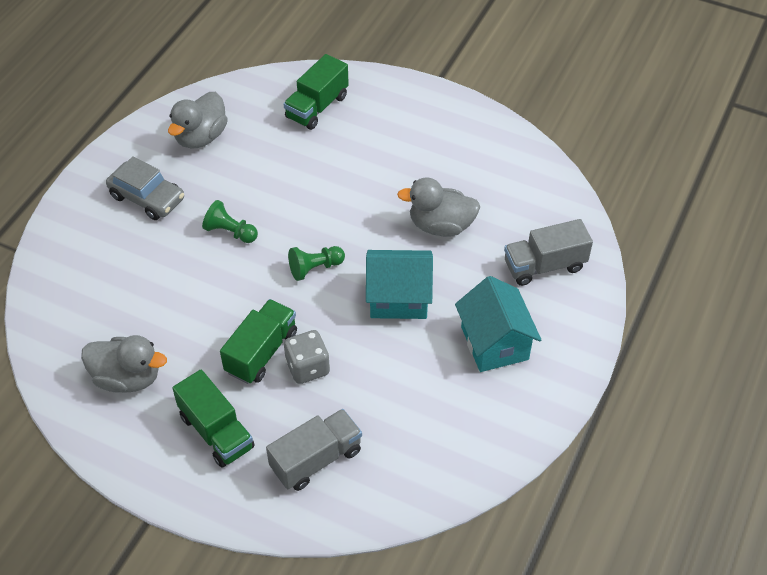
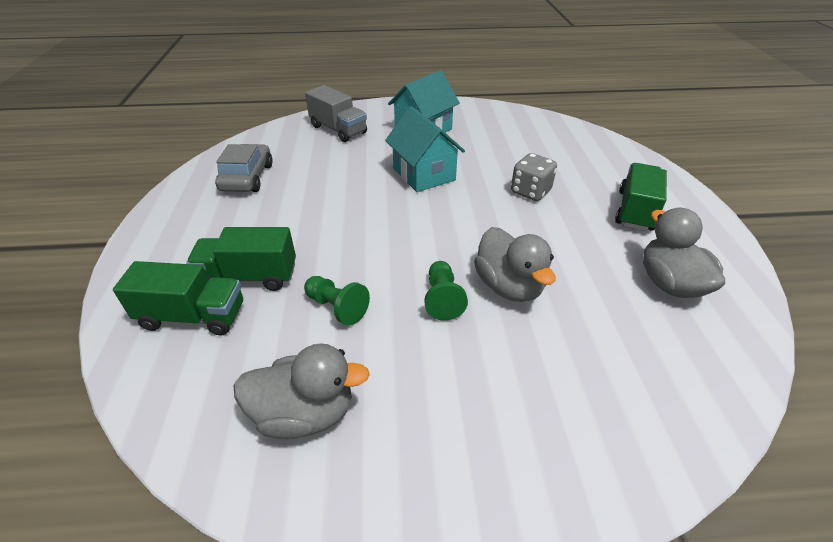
camera: 120 degrees left, 10 degrees down
grey car [106,156,184,220] -> grey car moved to [215,144,273,192]
green truck [220,299,297,384] -> green truck moved to [186,227,296,291]
grey truck [266,409,362,491] -> none
green pawn [288,246,345,281] -> green pawn moved to [304,276,370,325]
grey duck [397,178,480,237] -> grey duck moved to [474,227,556,302]

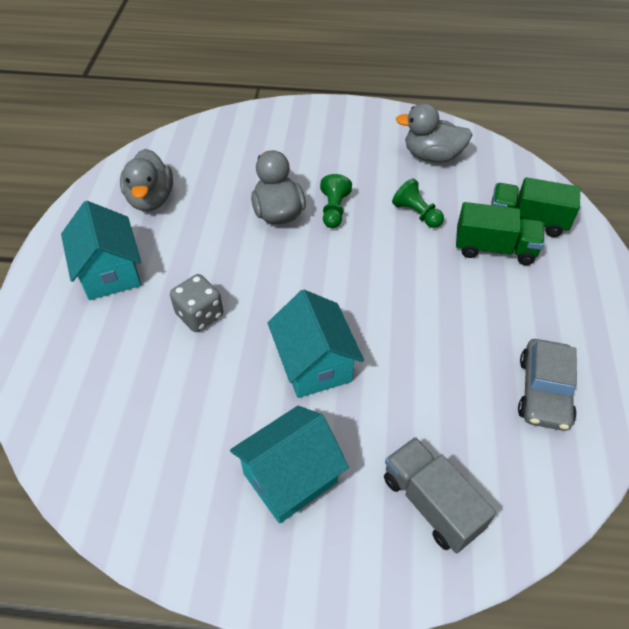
camera: 170 degrees left, 10 degrees up
green truck [615,163,667,231] -> turquoise house [61,201,141,300]

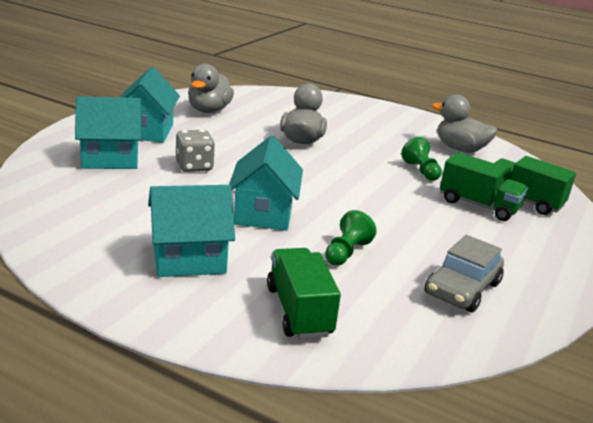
camera: 20 degrees right, 25 degrees down
green pawn [320,174,352,228] -> green pawn moved to [325,210,377,266]
grey truck [384,437,496,553] -> green truck [267,248,341,339]
none -> turquoise house [75,96,141,169]

